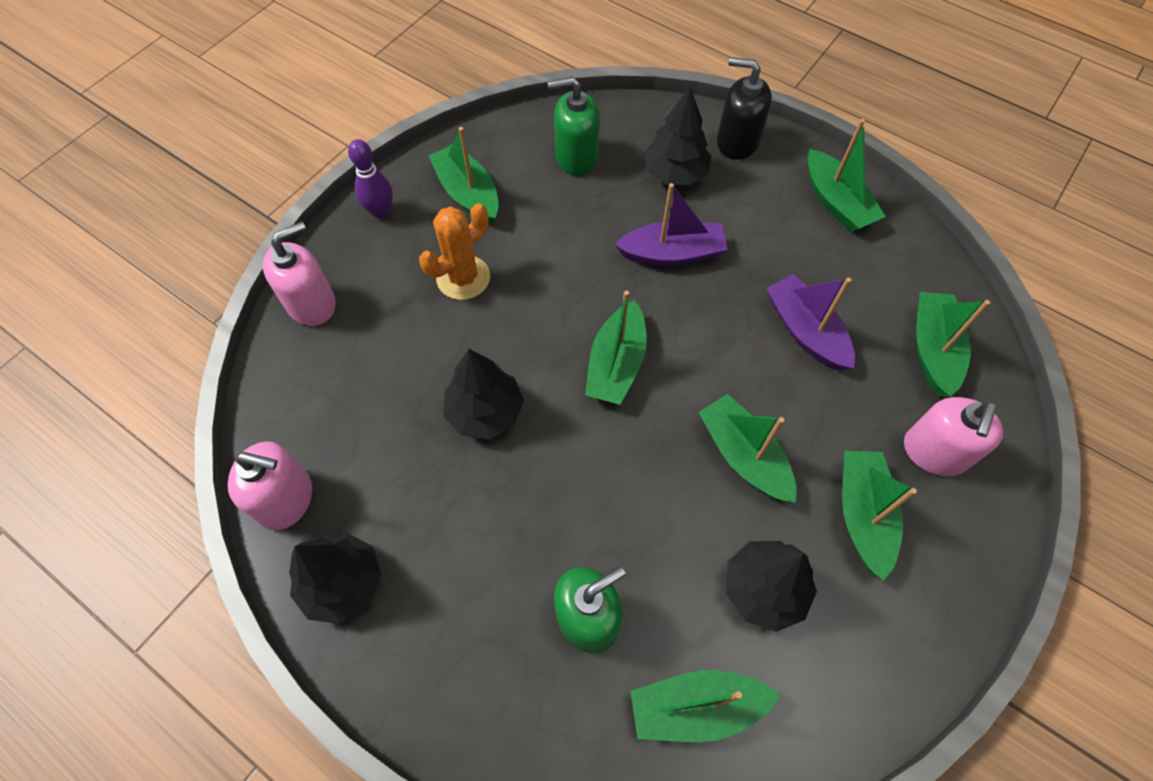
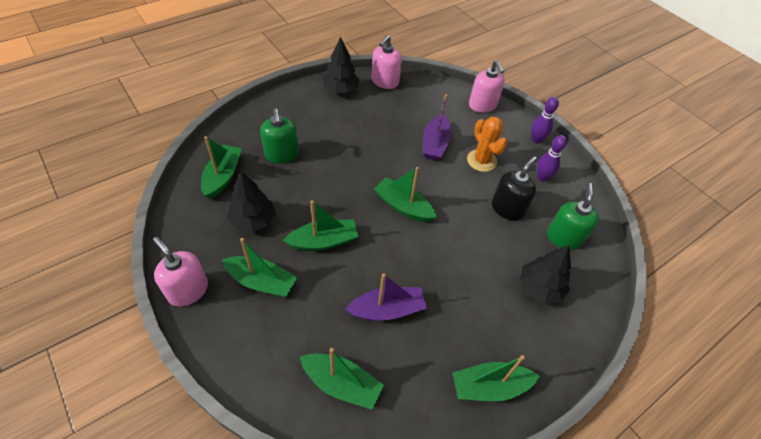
camera: 105 degrees right, 10 degrees down
green boat [429,127,499,225] -> purple bowling pin [537,135,567,182]
black tree [444,349,524,439] -> none
purple boat [614,183,728,266] -> purple boat moved to [423,94,452,161]
black soap dispenser [717,57,772,160] -> black soap dispenser moved to [492,156,537,221]
pink soap dispenser [904,397,1003,476] -> pink soap dispenser moved to [153,237,208,306]

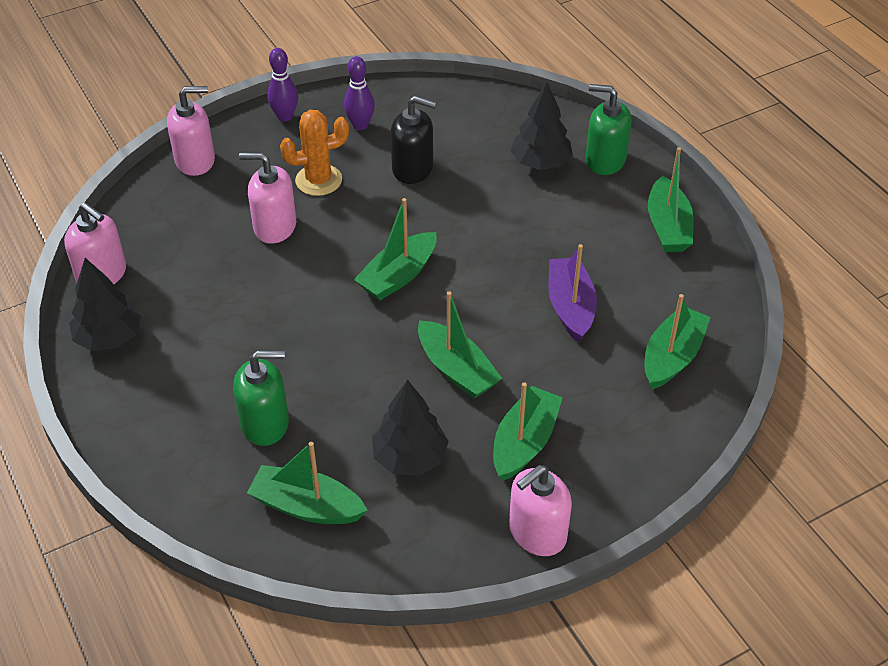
camera: 80 degrees left, 5 degrees down
green boat [283,200,358,251] -> green boat turned 150 degrees clockwise [418,291,502,398]
purple boat [423,94,452,161] -> pink soap dispenser [239,152,296,244]
black soap dispenser [492,156,537,221] -> black soap dispenser turned 150 degrees clockwise [391,96,437,184]
green soap dispenser [547,183,599,249] -> green soap dispenser moved to [586,84,632,175]

